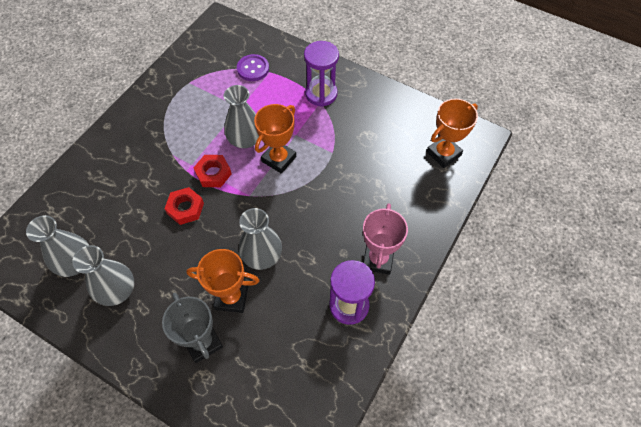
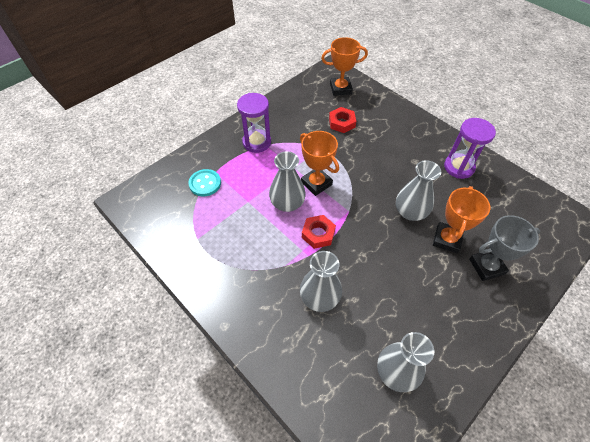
camera: 75 degrees left, 5 degrees down
grey vase [72,245,135,306] -> grey vase moved to [300,251,342,312]
red nut [164,187,204,225] -> red nut moved to [329,107,356,133]
purple button [237,54,269,81] -> turquoise button [188,169,221,196]
pink trophy [363,203,408,275] -> none
orange trophy [427,98,478,168] -> orange trophy turned 75 degrees counterclockwise [321,37,368,96]

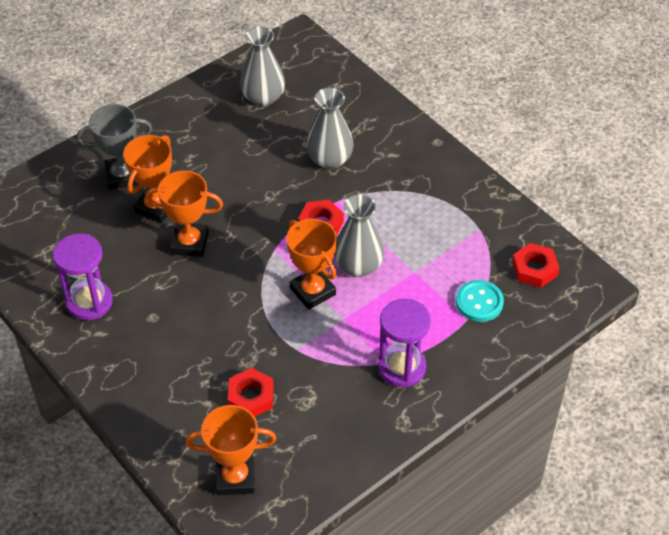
camera: 175 degrees left, 5 degrees down
grey vase [396,160,441,221] -> orange trophy [145,171,223,257]
none -> red nut [512,243,560,288]

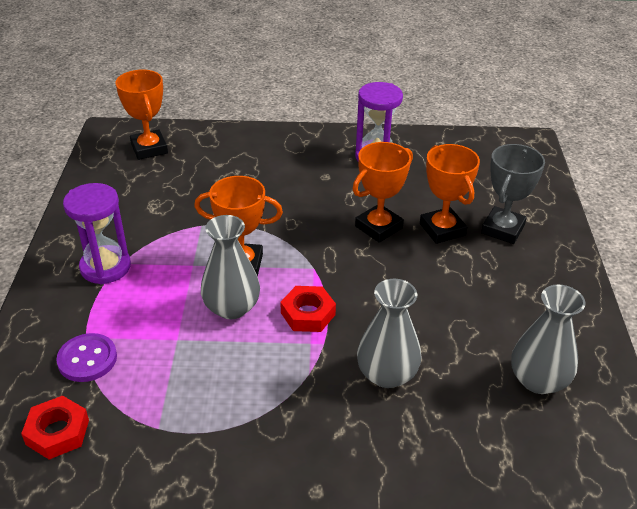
camera: 130 degrees right, 10 degrees down
orange trophy [185,405,276,495] -> orange trophy turned 60 degrees counterclockwise [115,70,168,160]
red nut [228,368,274,417] -> none
turquoise button [456,280,504,322] -> purple button [56,333,117,382]

